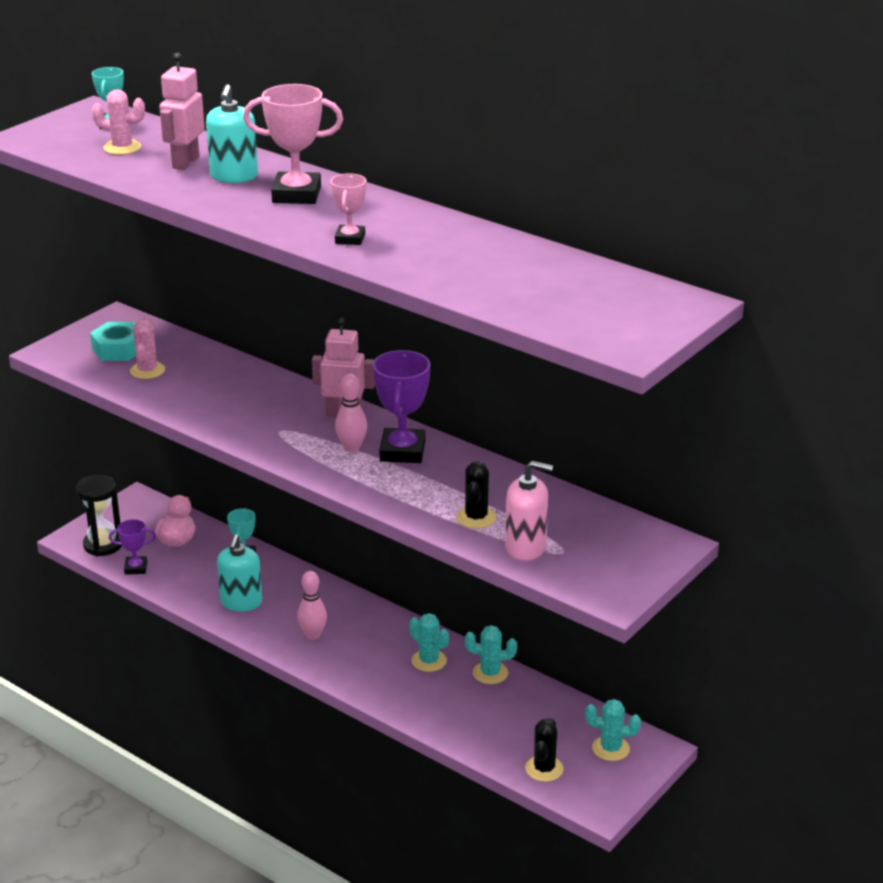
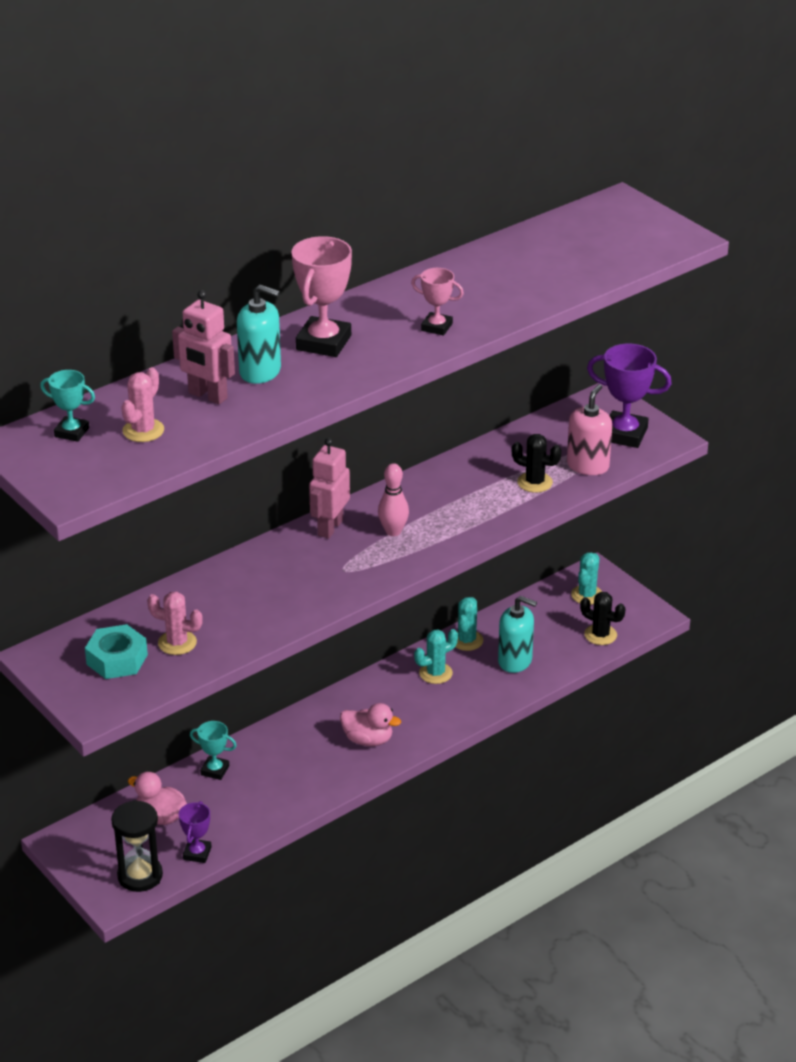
camera: 75 degrees left, 5 degrees up
turquoise soap dispenser [217,534,262,612] -> turquoise soap dispenser moved to [498,596,537,673]
pink bowling pin [297,571,327,640] -> pink duck [340,703,401,746]
purple trophy [373,350,430,463] -> purple trophy moved to [587,344,672,448]

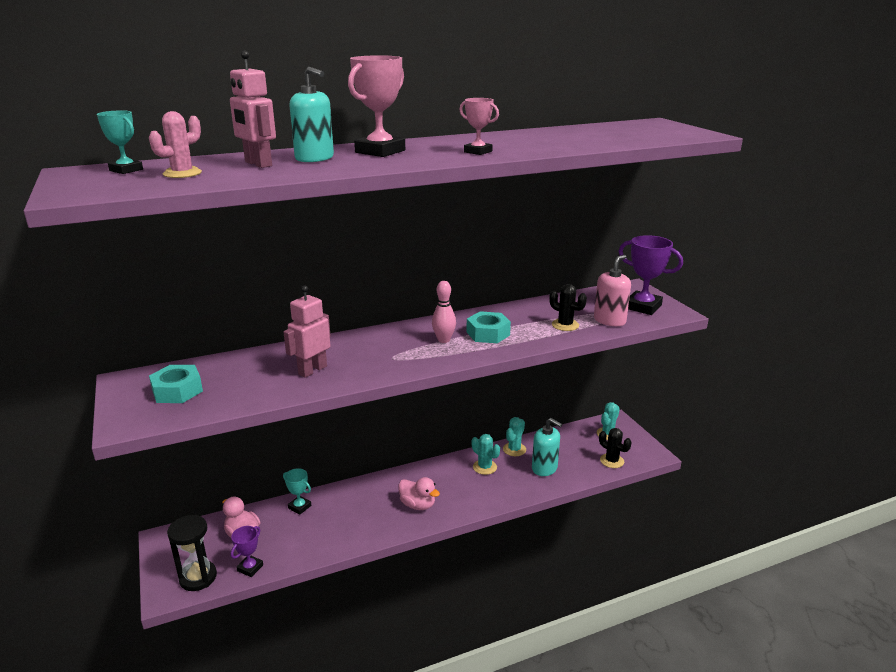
camera: 15 degrees right, 10 degrees down
pink cactus [147,592,203,655] -> none
pink robot [309,438,350,539] -> pink robot moved to [284,285,331,378]
turquoise cactus [414,629,458,684] -> turquoise cactus turned 60 degrees clockwise [472,434,500,475]
none -> turquoise nut [467,311,511,343]

